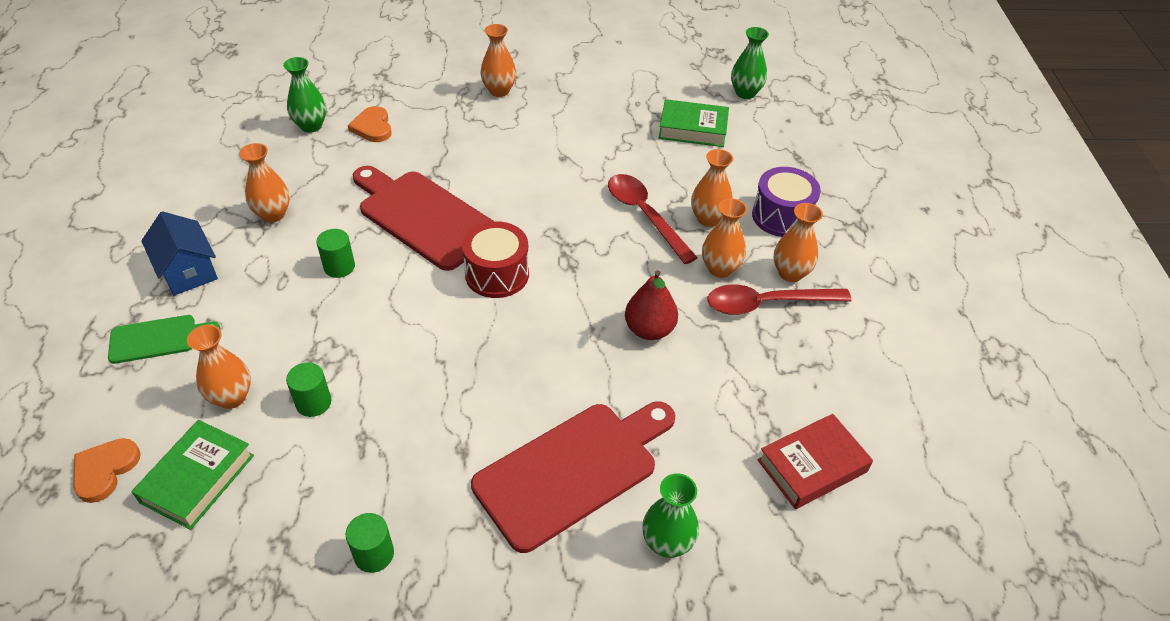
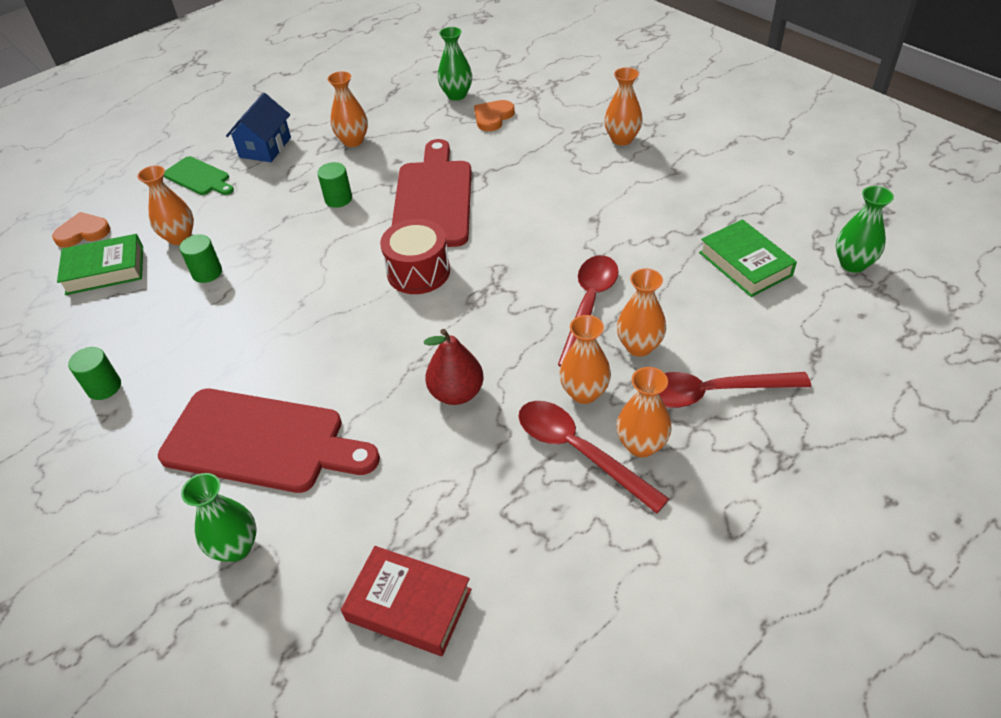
camera: 55 degrees right, 0 degrees up
purple drum [752,167,821,237] -> red spoon [659,372,811,408]

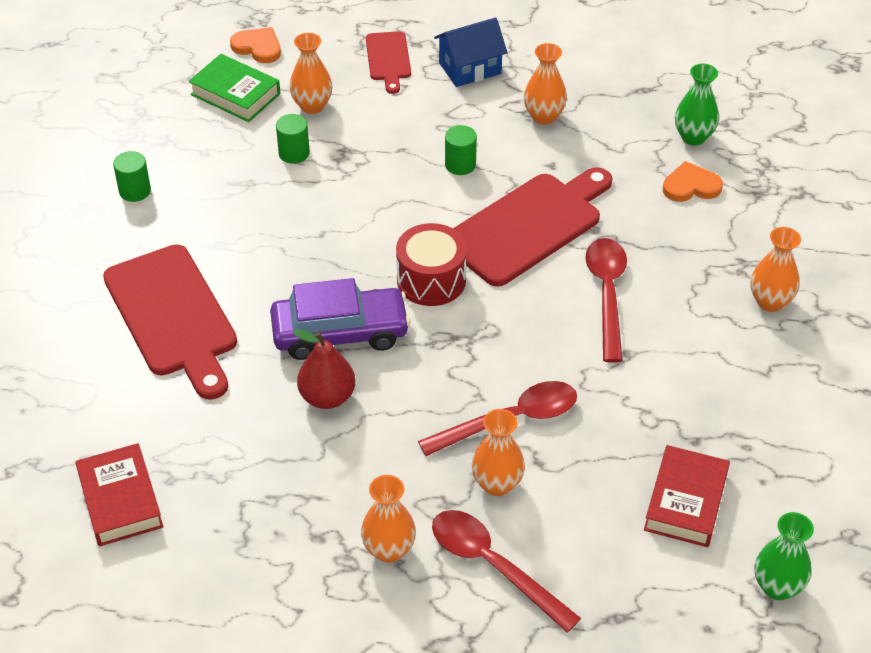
camera: 45 degrees right, 0 degrees up
green cutting board [164,156,234,195] -> red cutting board [366,31,411,94]
green vase [181,473,257,562] -> none
red spoon [519,401,669,514] -> red spoon moved to [585,238,627,363]
orange vase [559,315,611,404] -> none
green book [699,219,797,297] -> red book [644,445,730,547]
none -> purple car [270,278,410,360]

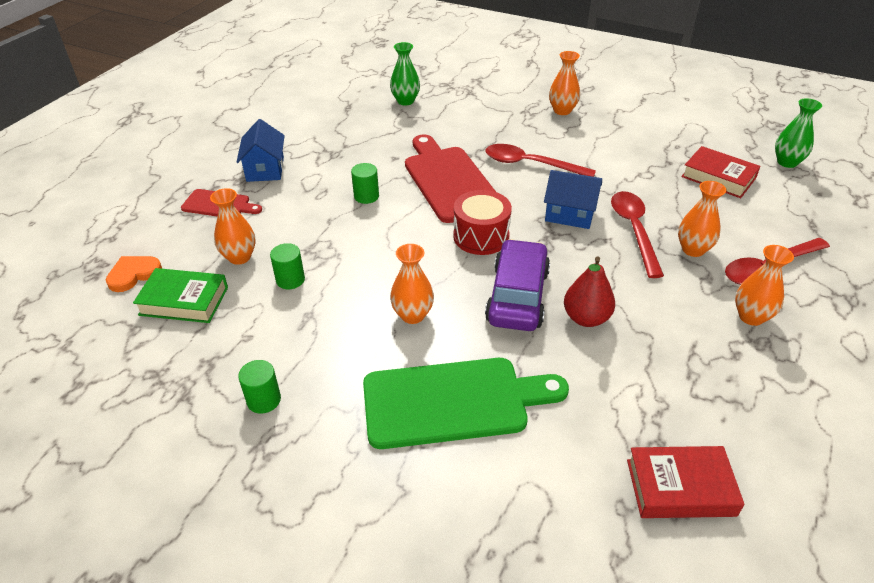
camera: 70 degrees left, 5 degrees down
red cutting board [103,244,237,400] -> green cutting board [363,358,569,449]
green book [189,54,280,122] -> green book turned 45 degrees clockwise [133,268,228,323]
orange vase [524,43,567,125] -> orange vase moved to [390,244,434,324]
orange heart [663,161,723,202] -> none
none -> blue house [544,170,602,229]

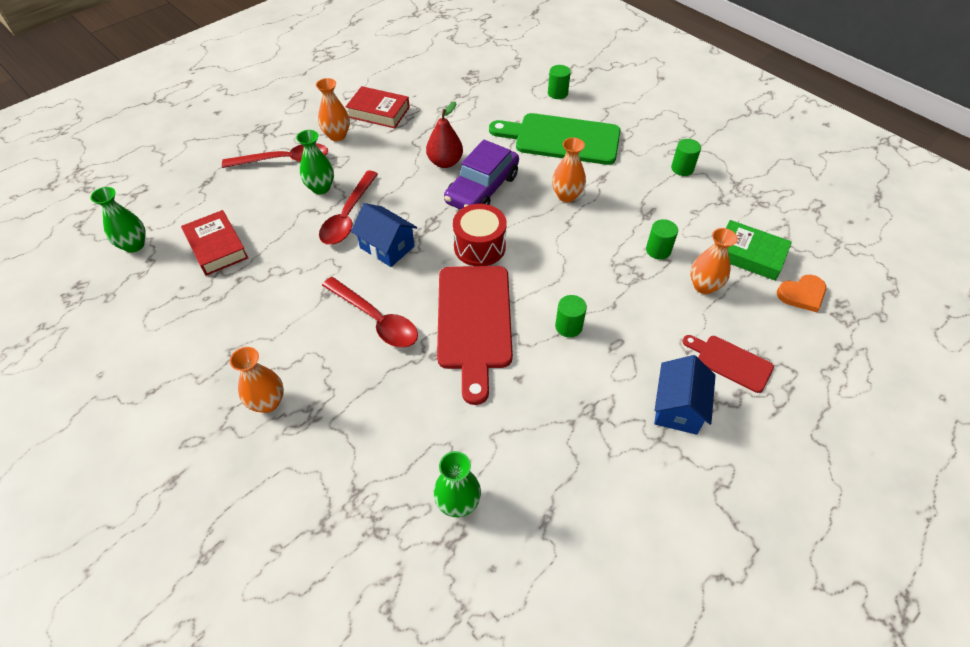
camera: 160 degrees left, 10 degrees up
red book [627,446,745,518] -> red book moved to [345,86,410,128]
orange vase [678,181,727,257] -> green vase [296,130,334,194]
none -> green cylinder [548,65,571,99]

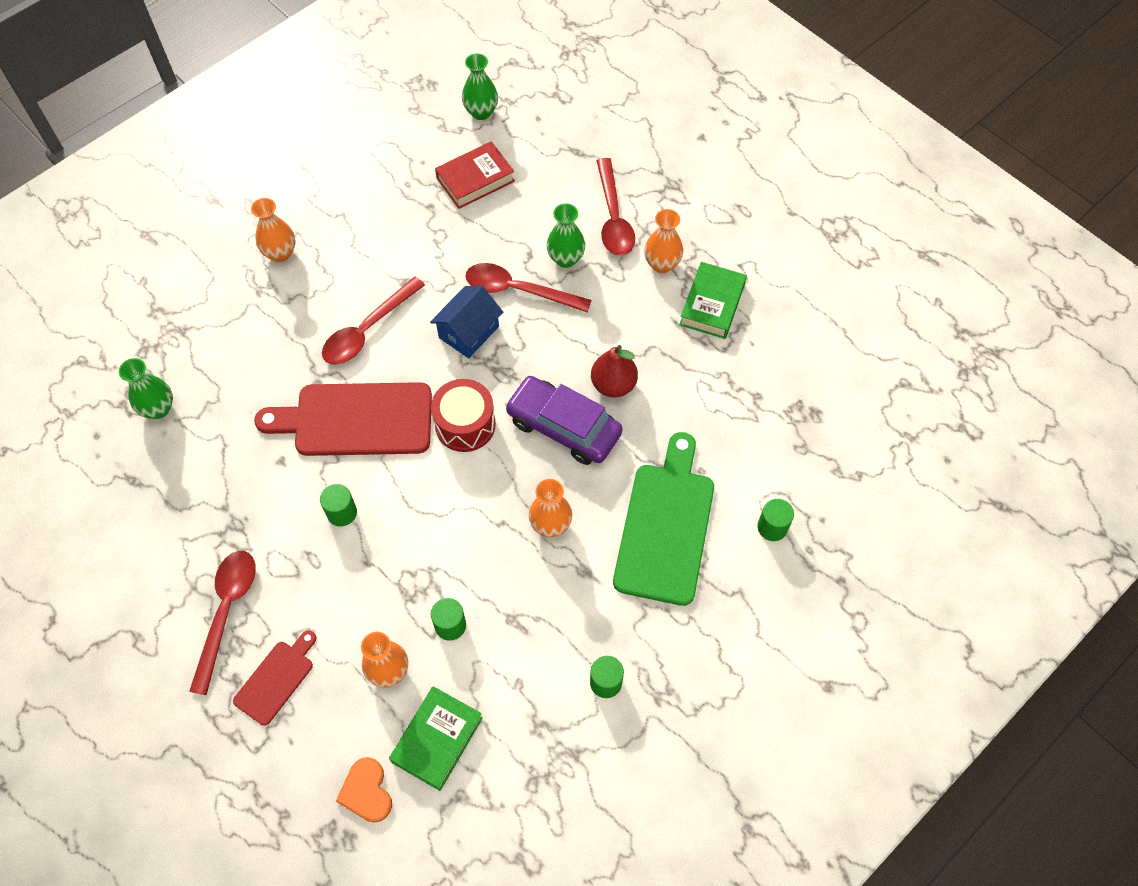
camera: 90 degrees right, 10 degrees up
red book [345,86,410,128] -> green book [679,262,747,339]
blue house [654,355,716,435] -> red spoon [189,551,256,695]

